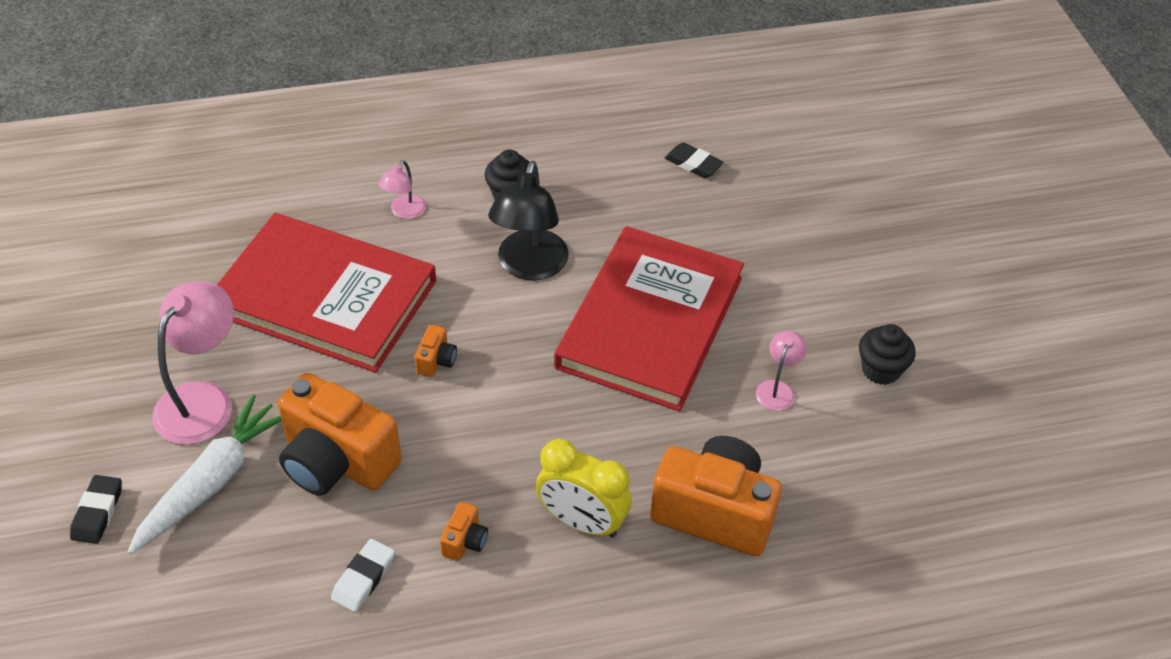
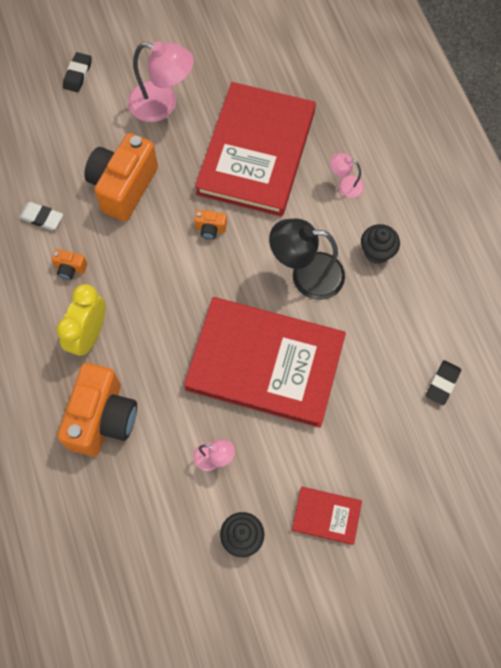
camera: 85 degrees right, 20 degrees up
black eraser [70,475,122,544] -> black eraser turned 75 degrees counterclockwise [63,52,92,92]
white carrot [127,394,282,555] -> none
none -> red book [292,487,362,545]

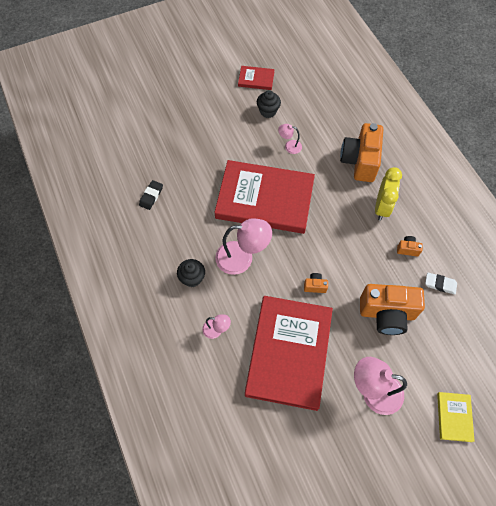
camera: 175 degrees right, 5 degrees down
black eraser [63,52,92,92] -> yellow book [437,392,475,442]
orange camera [84,133,158,221] -> orange camera turned 75 degrees clockwise [360,284,425,335]
black lamp [269,218,345,300] -> pink lamp [215,218,272,275]
red book [292,487,362,545] -> red book moved to [238,66,275,90]

